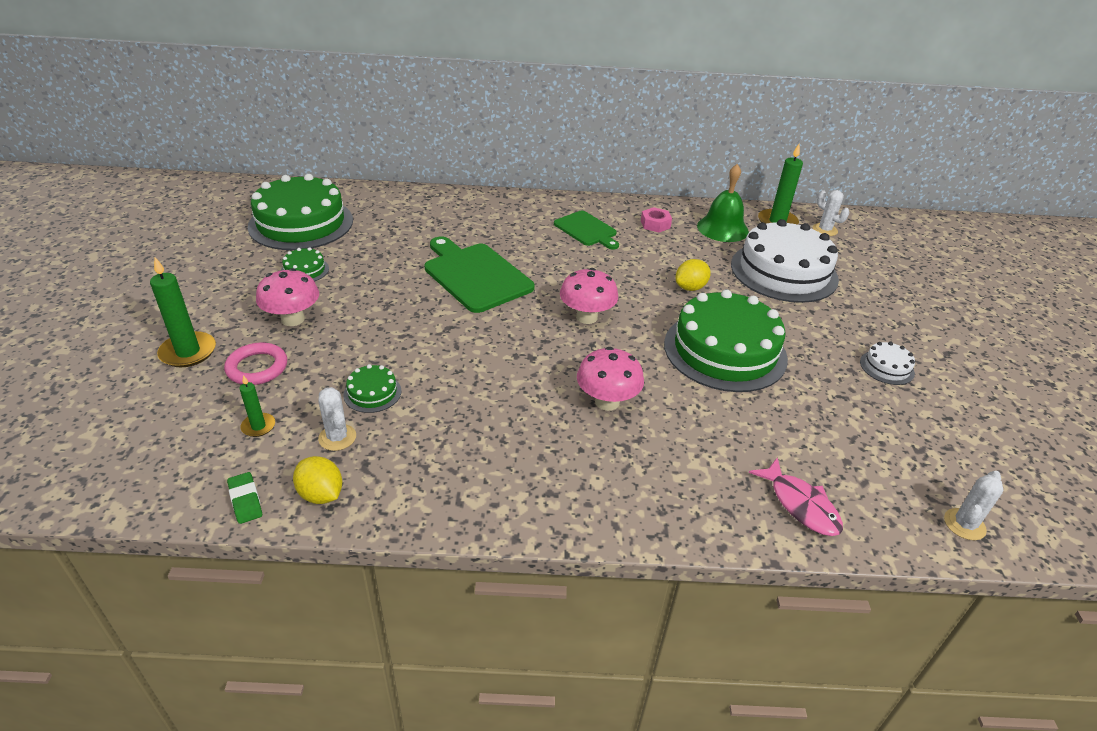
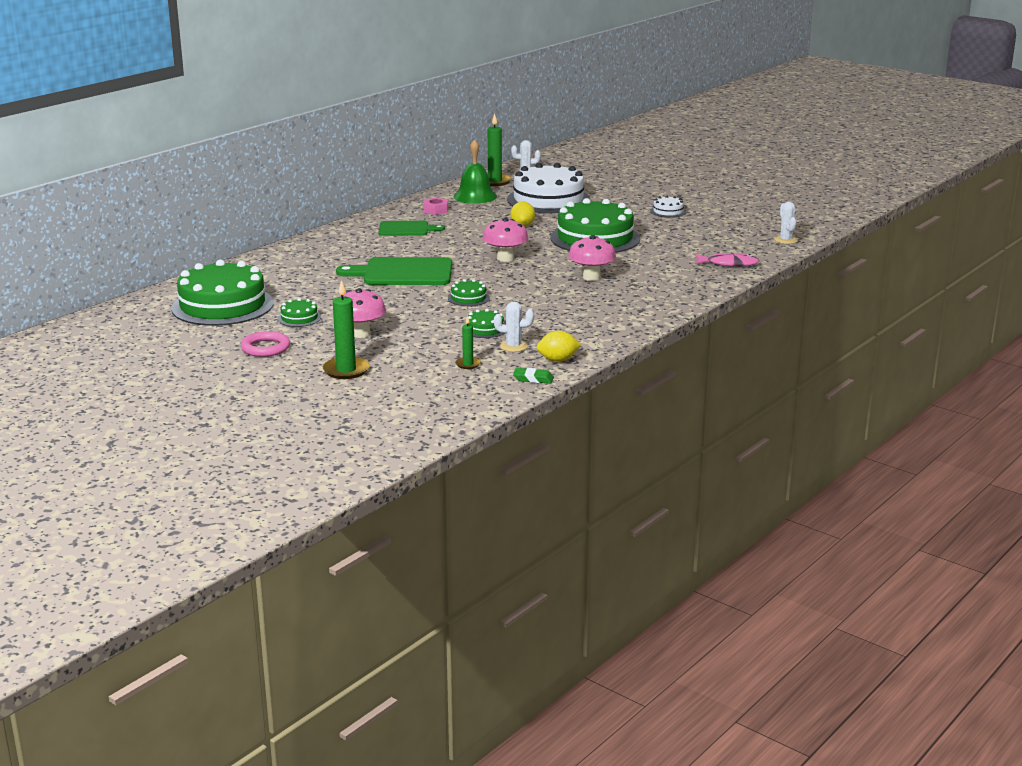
camera: 50 degrees left, 15 degrees down
pink ring [224,342,287,385] -> pink ring moved to [241,331,290,357]
none -> green cake [448,279,490,306]

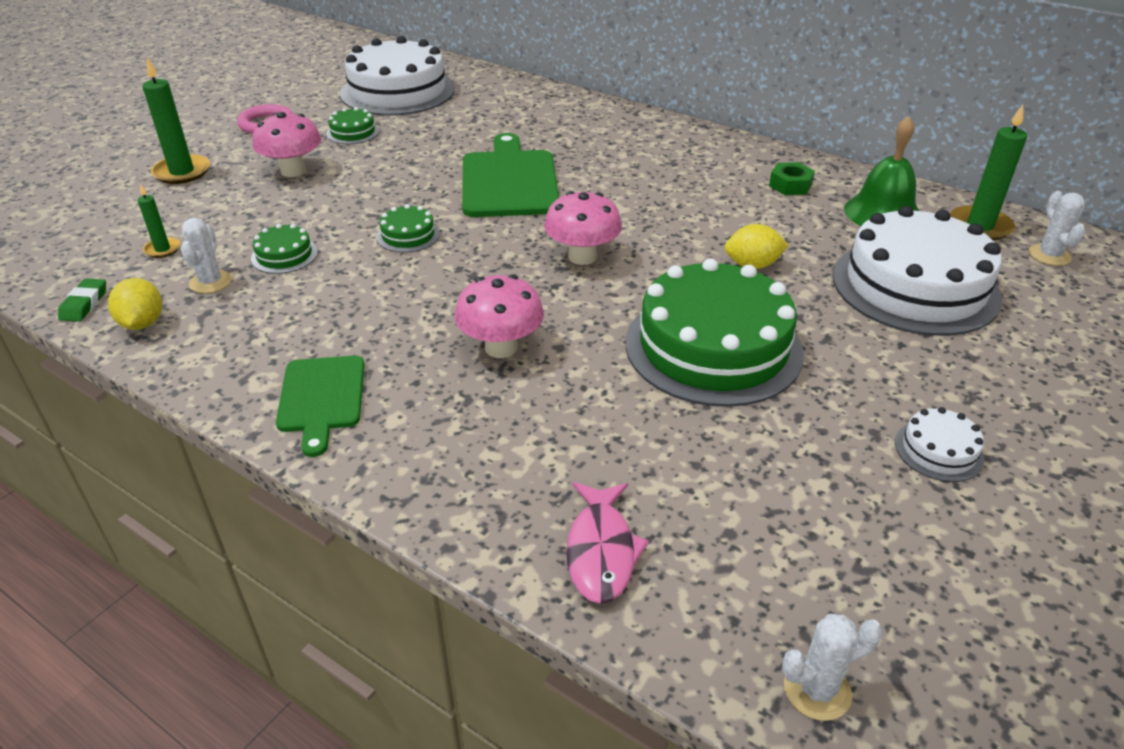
camera: 85 degrees right, 15 degrees up
green cake [171,260,274,326] -> white cake [340,36,455,116]
green cutting board [379,221,445,236] -> green cutting board moved to [276,356,365,457]
pink nut [424,197,448,215] -> green nut [769,162,815,195]

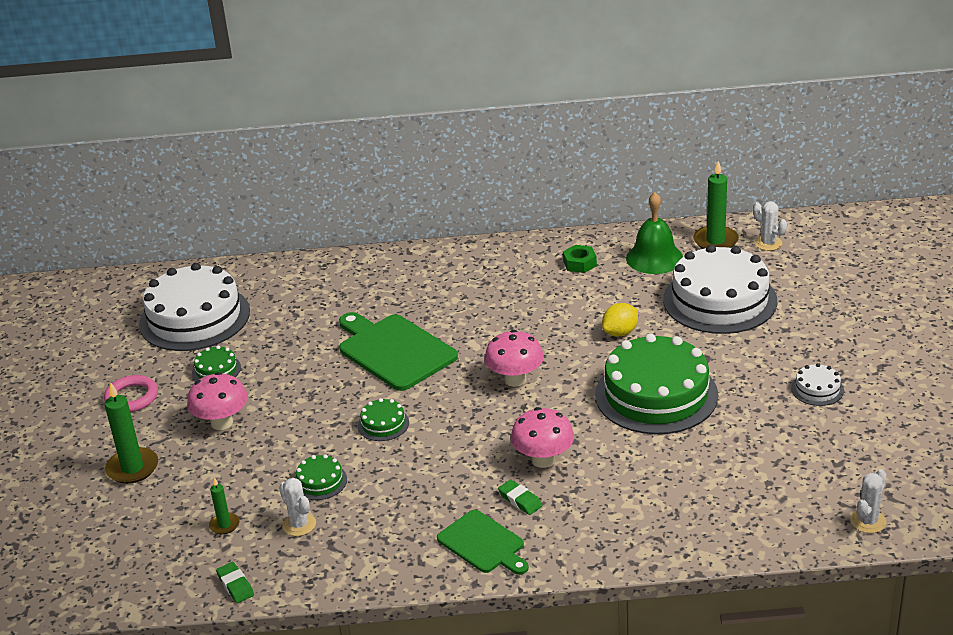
camera: 35 degrees left, 5 degrees down
yellow lemon [108,278,162,330] -> none
pink fish [566,482,649,604] -> none
none -> green eraser [498,479,542,515]

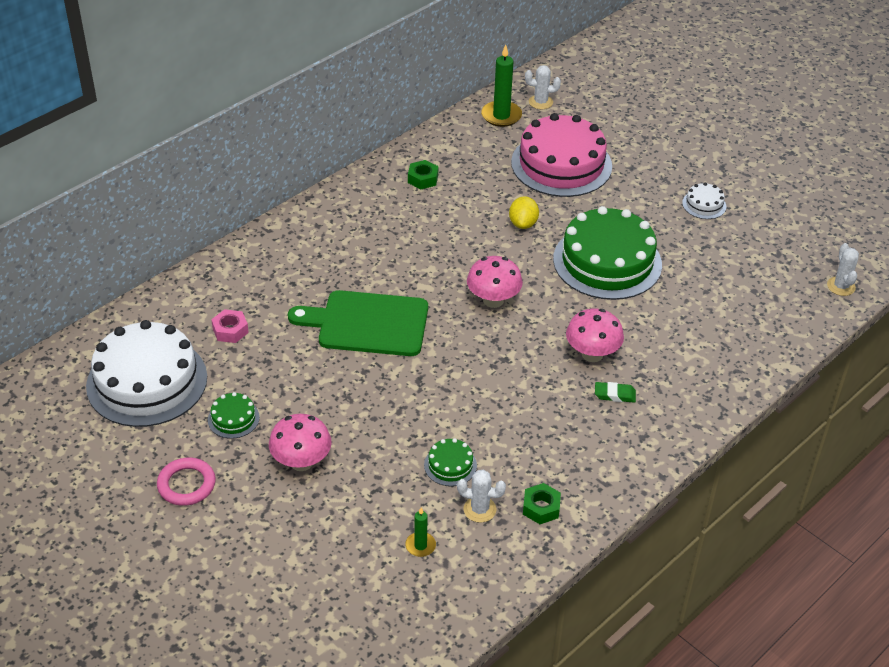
camera: 45 degrees left, 10 degrees up
green candle [105,383,158,484] -> none
green eraser [216,562,254,603] -> none
green cake [358,398,409,441] -> none
green cutting board [437,510,529,575] -> none
green bell [626,192,683,274] -> none
white cake [663,245,777,334] -> pink cake [511,113,612,197]
none -> pink nut [211,309,249,343]
none -> green nut [523,483,561,524]

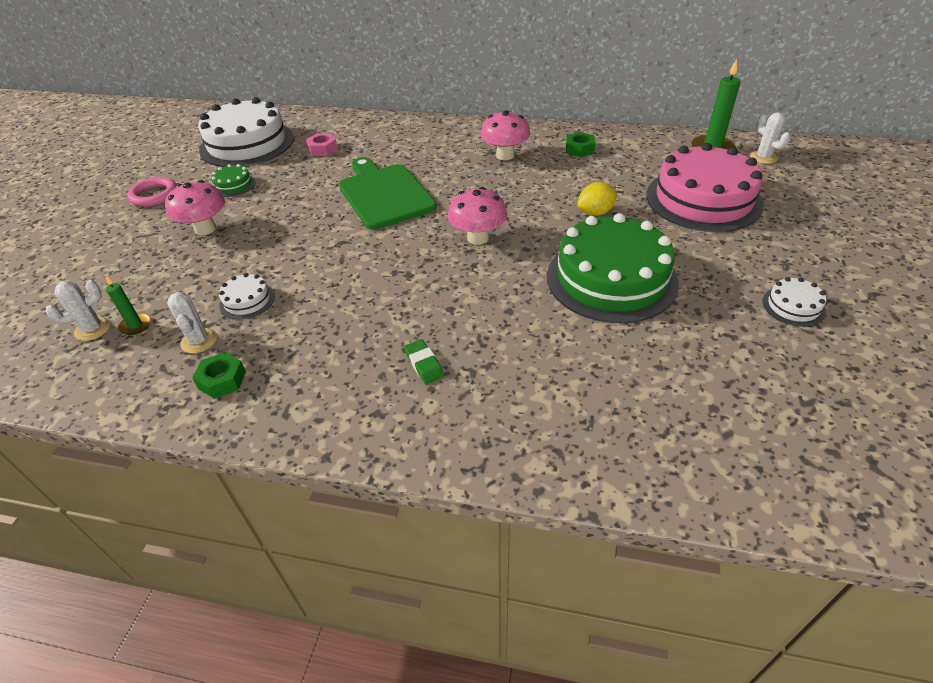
camera: 60 degrees right, 0 degrees up
green cake [424,438,477,486] -> white cake [219,273,275,320]
pink mushroom [566,308,624,362] -> pink mushroom moved to [481,110,530,160]
white cactus [827,243,859,296] -> white cactus moved to [46,280,111,341]

